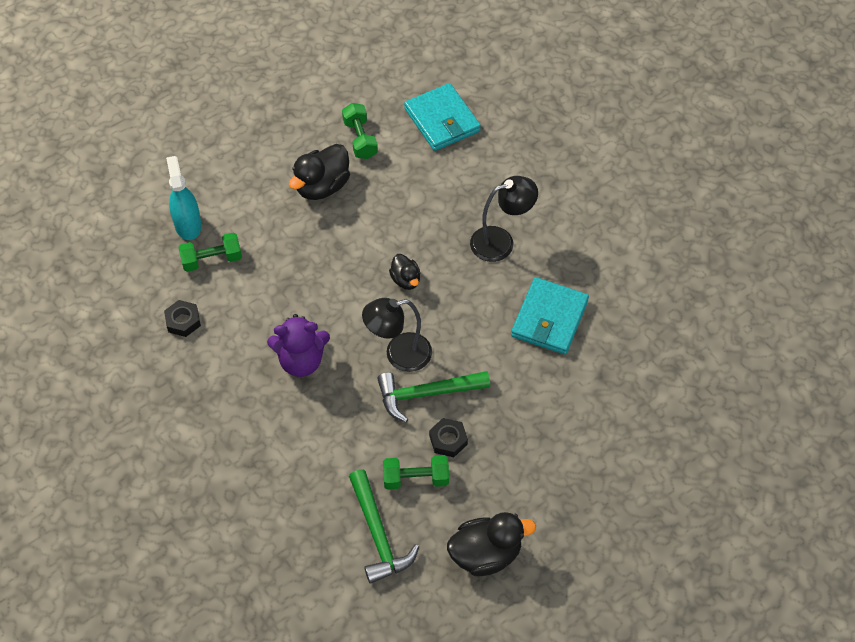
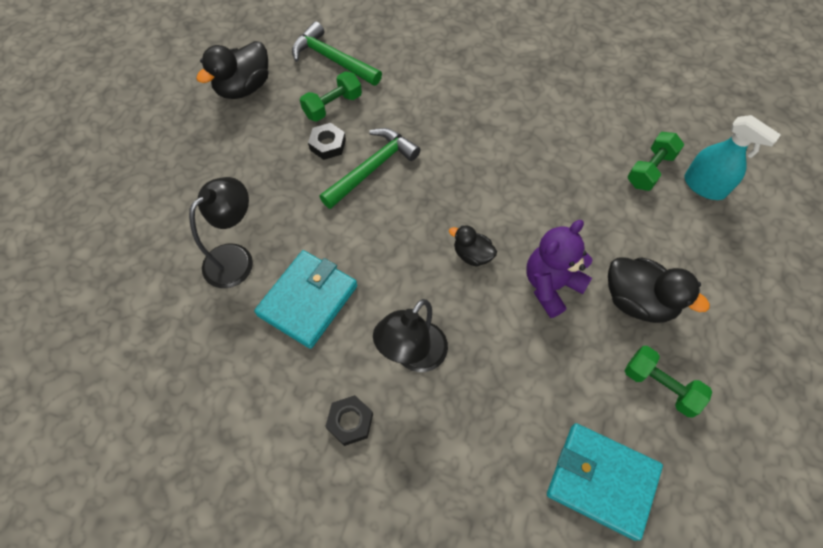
camera: 145 degrees right, 5 degrees up
black nut [164,300,201,337] -> black nut moved to [325,395,373,446]
purple teddy bear [267,314,330,377] -> purple teddy bear moved to [526,220,592,318]
black duck [289,144,350,200] -> black duck turned 120 degrees clockwise [608,257,710,323]
black lamp [362,298,432,372] -> black lamp moved to [189,177,253,288]
turquoise wallet [511,277,589,355] -> turquoise wallet turned 45 degrees clockwise [254,250,357,349]

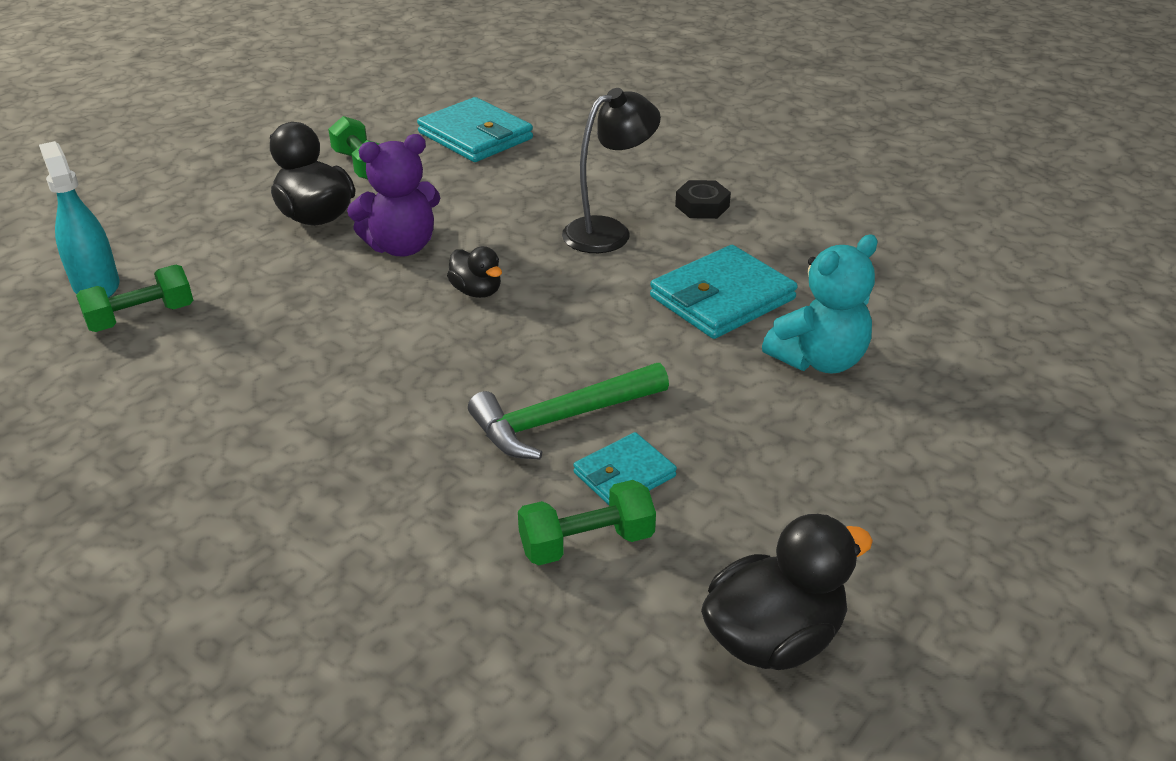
camera: 160 degrees left, 25 degrees down
black lamp [189,177,253,288] -> turquoise teddy bear [762,235,878,373]
green hammer [292,21,382,86] -> none
black nut [308,123,346,160] -> turquoise wallet [573,432,677,505]

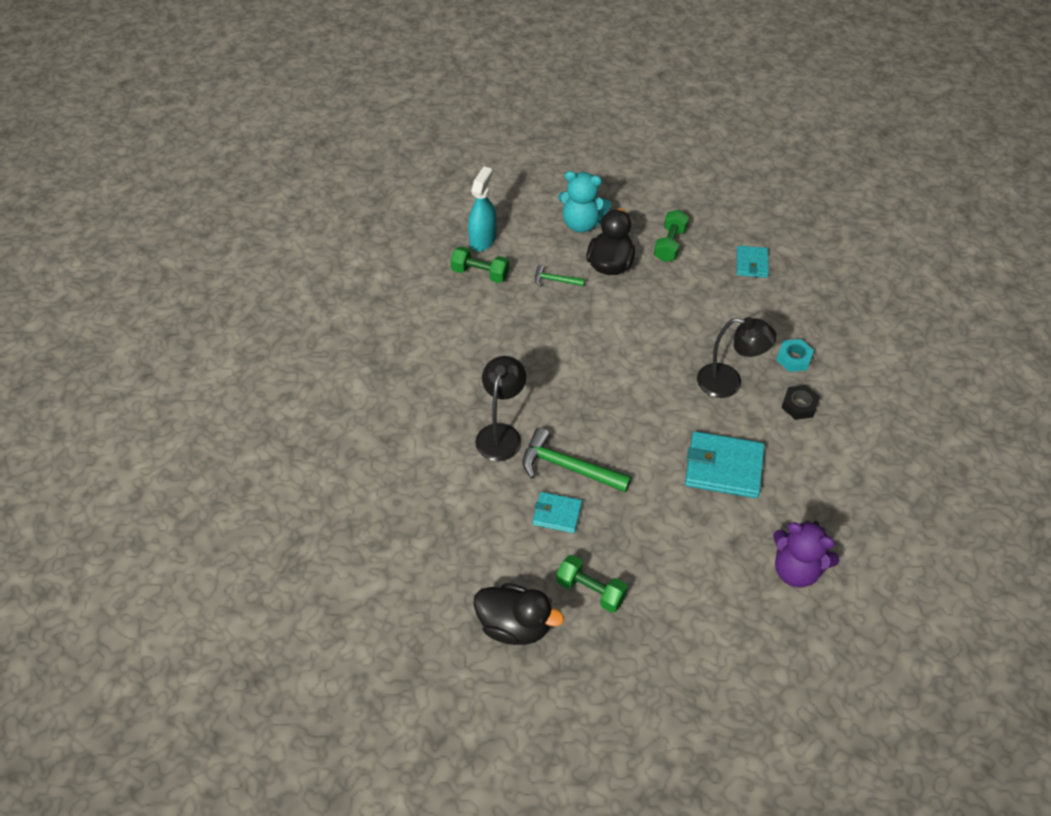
camera: 50 degrees right, 15 degrees up
purple teddy bear [347,134,440,256] -> purple teddy bear moved to [773,521,840,588]
turquoise wallet [417,97,533,162] -> turquoise wallet [737,246,769,278], size x0.58
black duck [447,246,502,298] -> none
green dumbbell [518,480,656,565] -> green dumbbell moved to [556,555,628,613]
turquoise teddy bear [762,235,878,373] -> turquoise teddy bear moved to [558,171,611,233]
none -> black lamp [476,356,526,461]
none -> green hammer [535,265,585,287]
none -> turquoise nut [777,339,814,372]

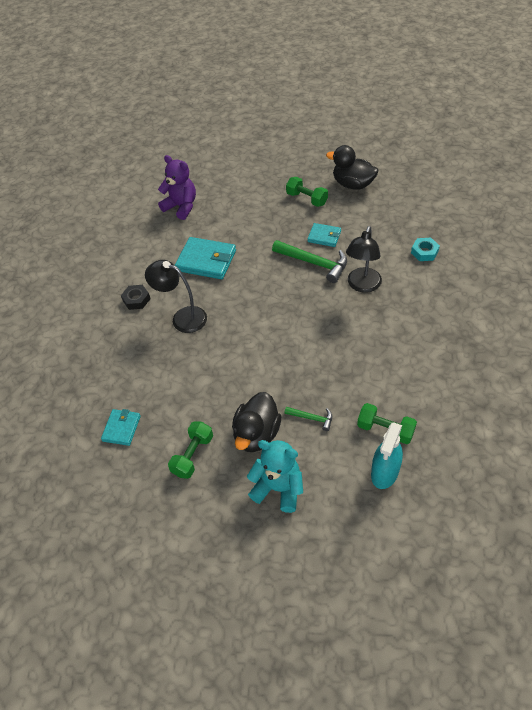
camera: 170 degrees left, 0 degrees up
turquoise nut [777,339,814,372] -> turquoise nut moved to [411,238,440,261]

